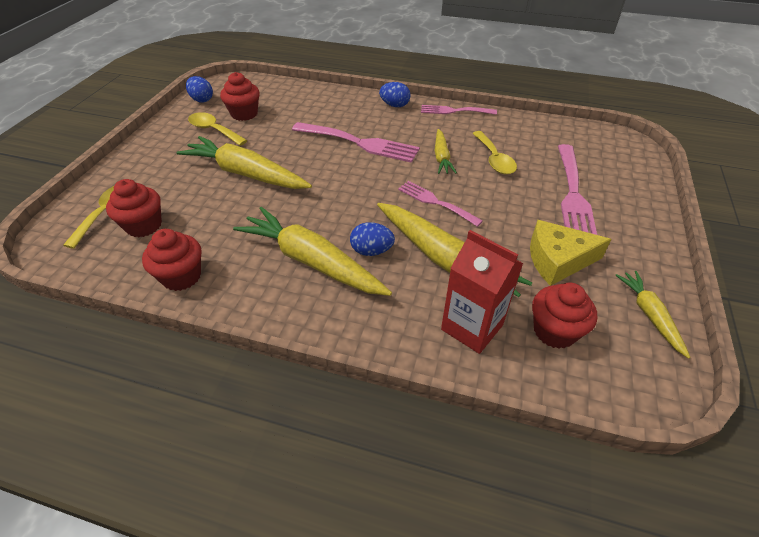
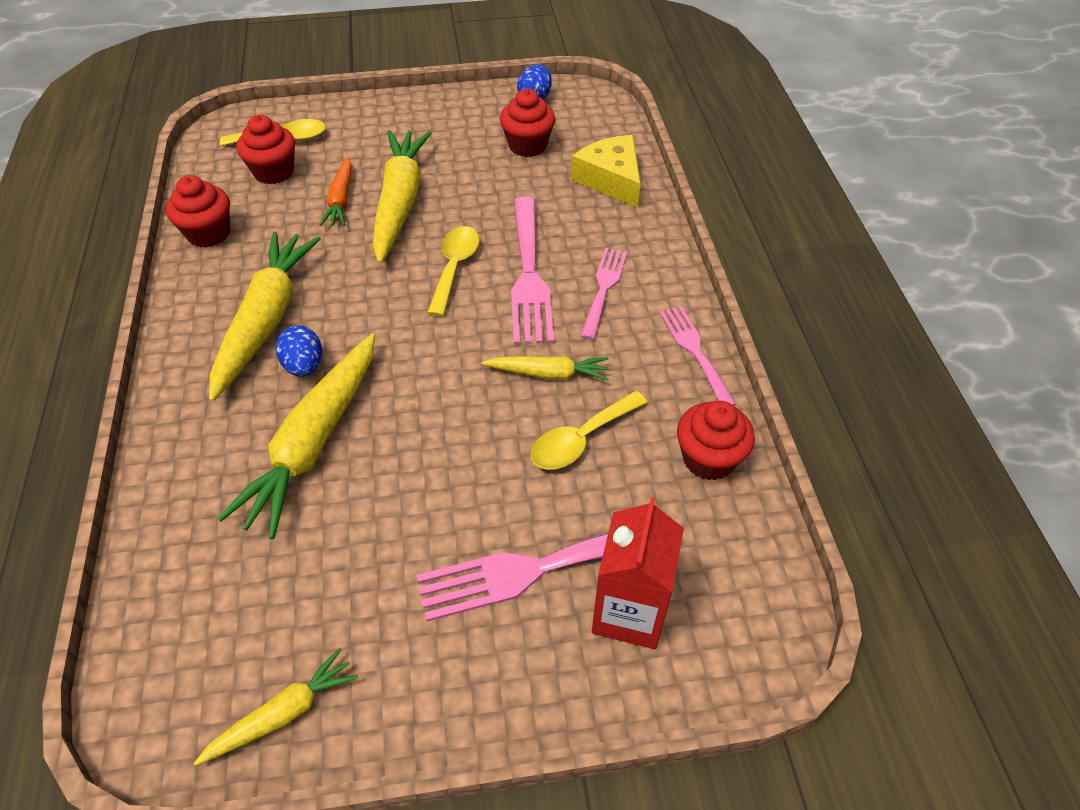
camera: 65 degrees right, 5 degrees up
yellow spoon [188,112,248,146] -> yellow spoon moved to [427,226,480,316]
blue egg [379,82,411,107] -> none
pink fork [398,181,483,227] -> pink fork moved to [580,248,627,340]
yellow carrot [434,129,457,174] -> yellow carrot turned 150 degrees counterclockwise [481,356,609,381]
red carton [441,230,523,354] -> red carton moved to [592,497,684,649]
yellow cheese [530,220,612,286] -> yellow cheese moved to [571,135,641,208]
red cupcake [532,283,597,349] -> red cupcake moved to [677,401,755,480]
none -> orange carrot [320,157,352,226]

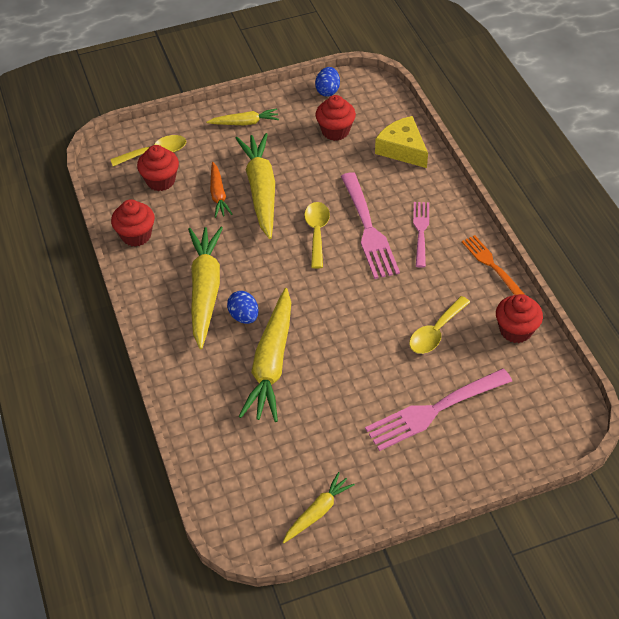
camera: 10 degrees left, 0 degrees up
yellow carrot [481,356,609,381] -> yellow carrot moved to [206,108,279,125]
red carton [592,497,684,649] -> none
pink fork [659,306,737,406] -> orange fork [462,235,524,295]

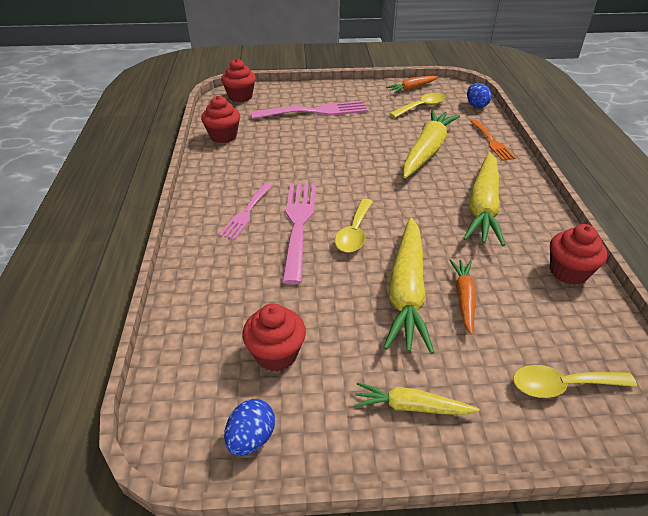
camera: 165 degrees left, 10 degrees down
red cupcake [137,145,179,191] -> red cupcake moved to [221,59,256,102]
blue egg [227,291,259,324] -> blue egg moved to [467,83,491,108]
yellow carrot [283,472,355,543] -> orange carrot [386,76,438,93]
yellow cheese [375,116,428,168] -> none
yellow spoon [409,296,470,354] -> yellow spoon moved to [389,93,446,118]
orange fork [462,235,524,295] -> orange fork moved to [470,119,516,161]

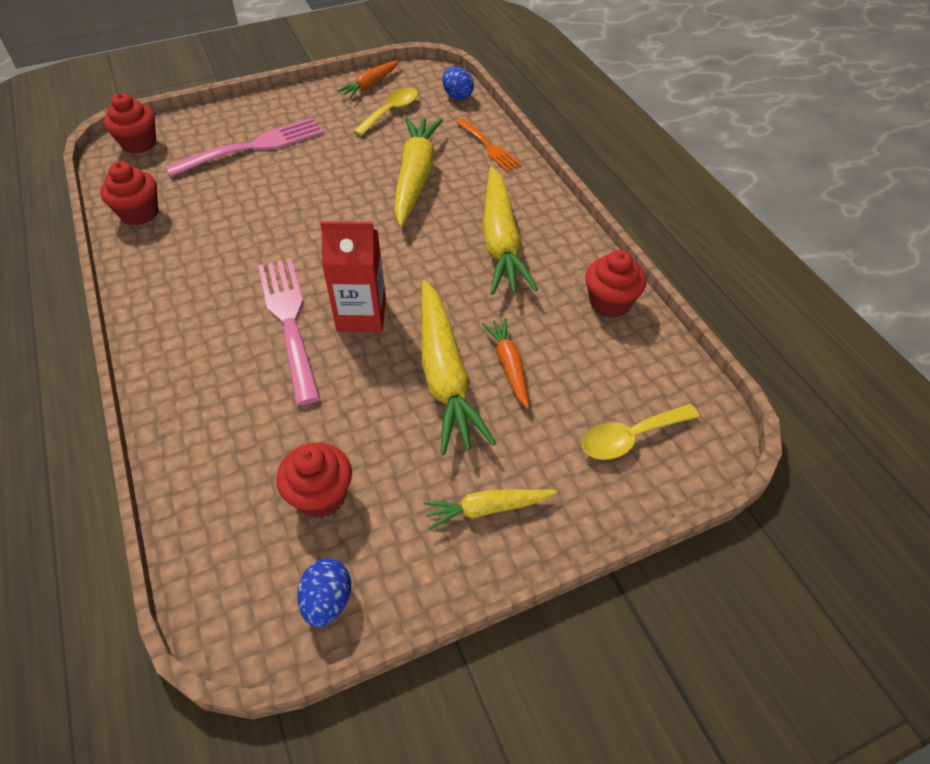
camera: 20 degrees left, 10 degrees up
pink fork [219,183,273,240] -> none
yellow spoon [335,199,373,253] -> red carton [320,221,386,332]

